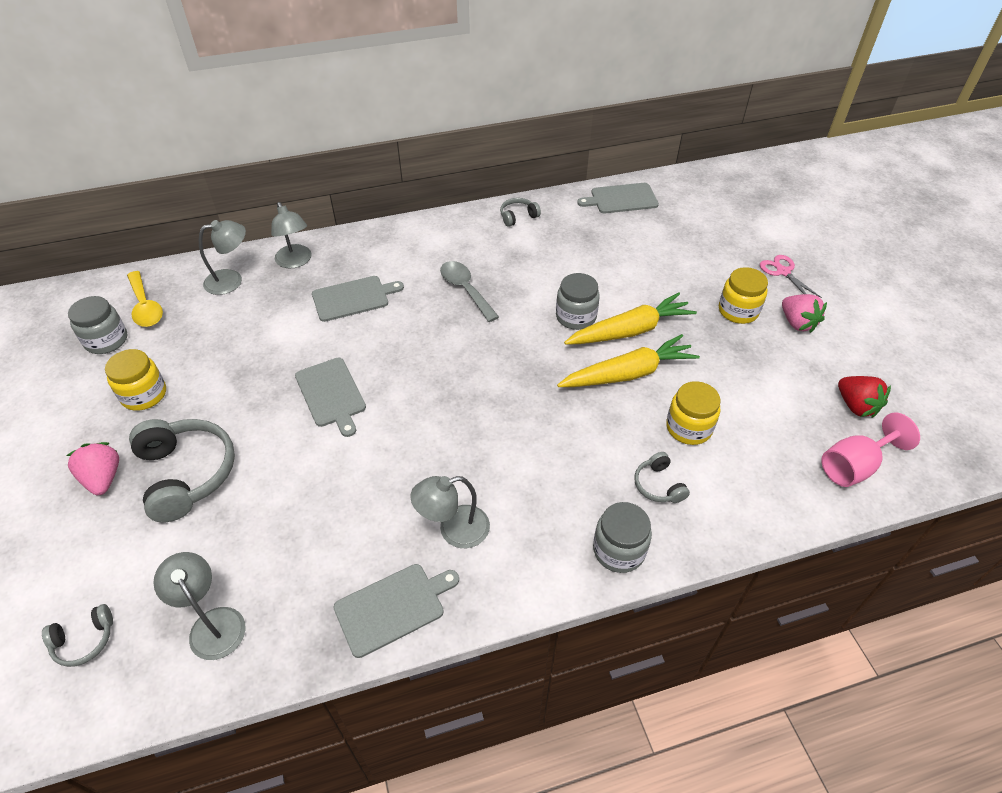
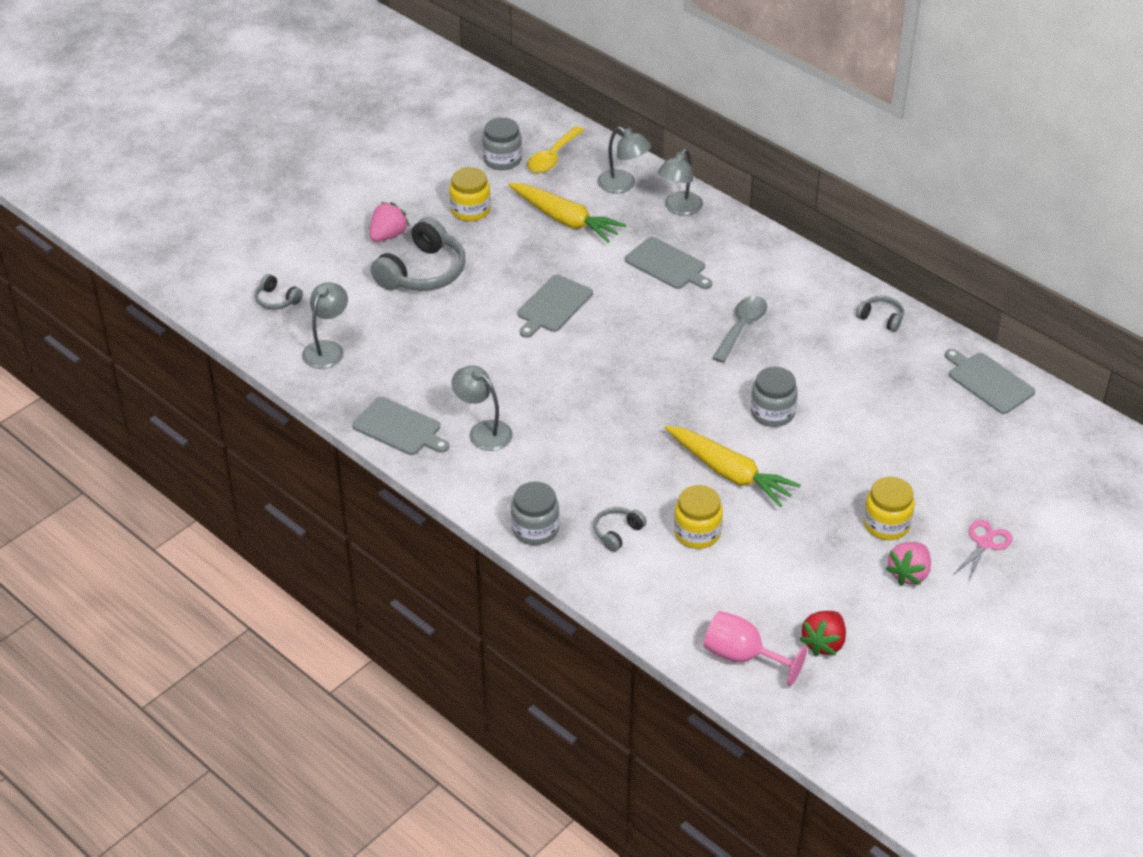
camera: 60 degrees right, 5 degrees down
yellow carrot [564,293,697,345] -> yellow carrot moved to [508,183,626,243]

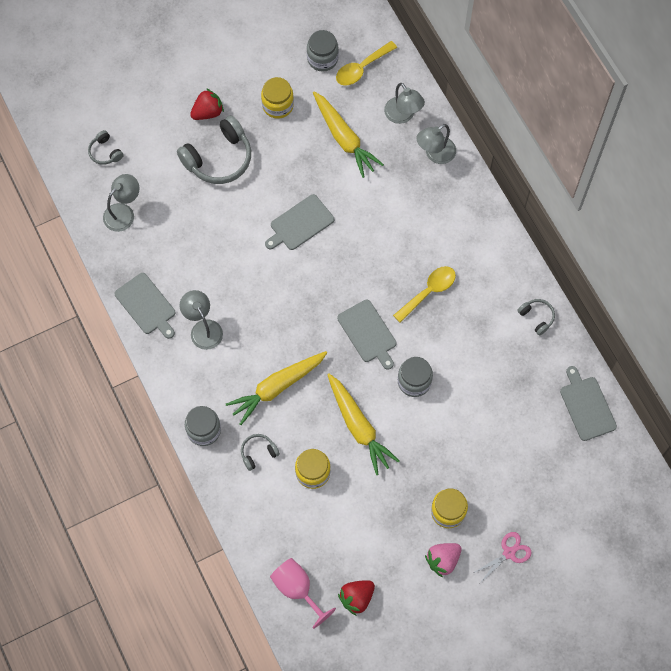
camera: 20 degrees right, 25 degrees up
pink strawberry [370,202,410,242] -> red strawberry [190,88,224,120]
grey cutting board [625,237,712,289] -> grey cutting board moved to [337,300,396,370]
grey spoon [712,296,767,363] -> yellow spoon [393,266,456,323]
none -> yellow carrot [226,351,327,425]

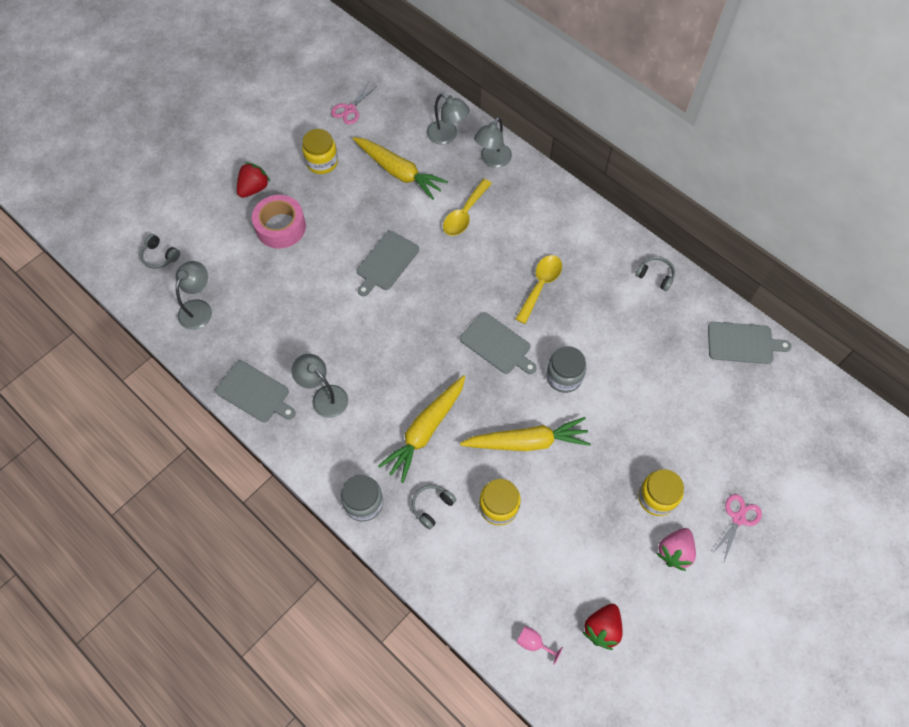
camera: 20 degrees left, 5 degrees down
grey headphones [177,115,251,184] -> pink tape [252,195,306,249]
pink goblet [270,558,336,629] -> pink goblet [516,626,563,664], size x0.53
grey jar [307,30,339,71] -> pink scissors [331,83,377,125]
yellow carrot [327,373,400,475] -> yellow carrot turned 45 degrees counterclockwise [460,417,591,451]
yellow spoon [336,41,397,86] -> yellow spoon moved to [443,179,492,236]
grey cutting board [560,366,617,441] -> grey cutting board turned 135 degrees clockwise [708,322,791,364]

